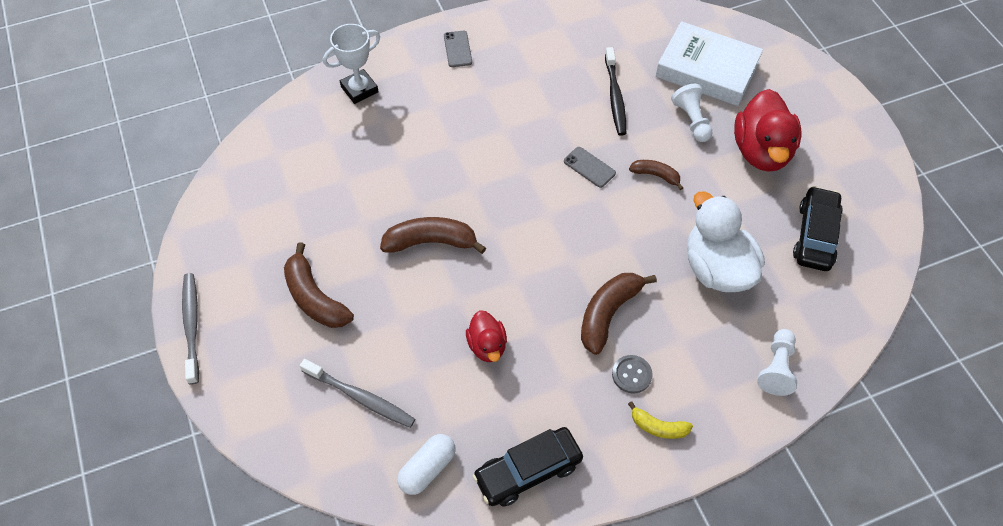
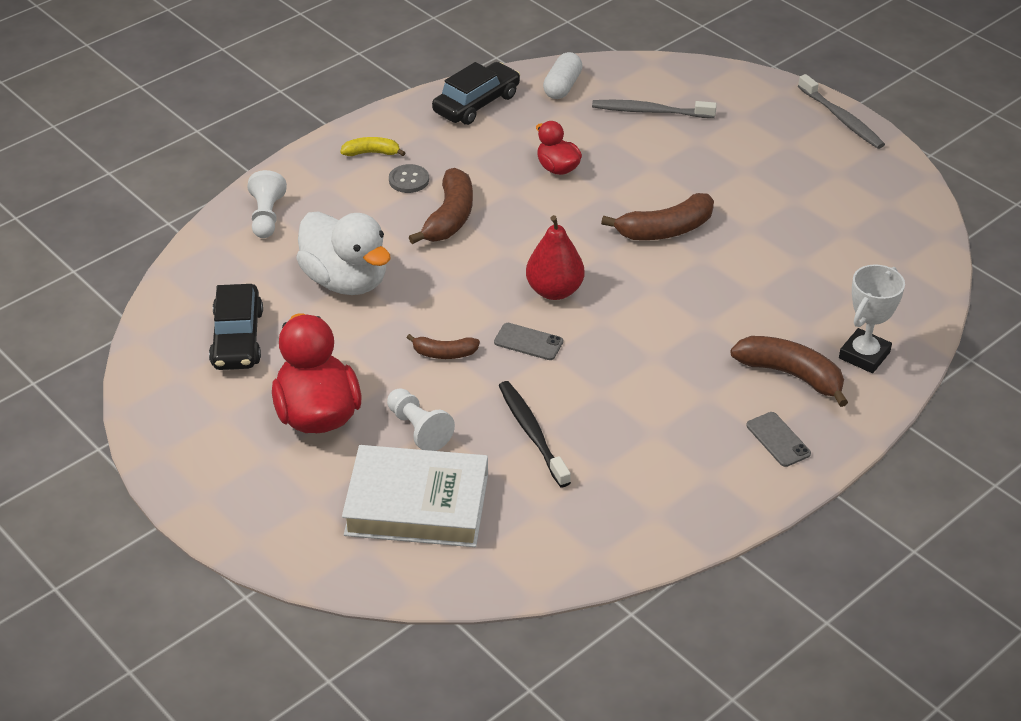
camera: 160 degrees right, 15 degrees down
brown banana [284,242,354,328] -> brown banana moved to [730,336,848,407]
none -> red pear [526,215,584,300]

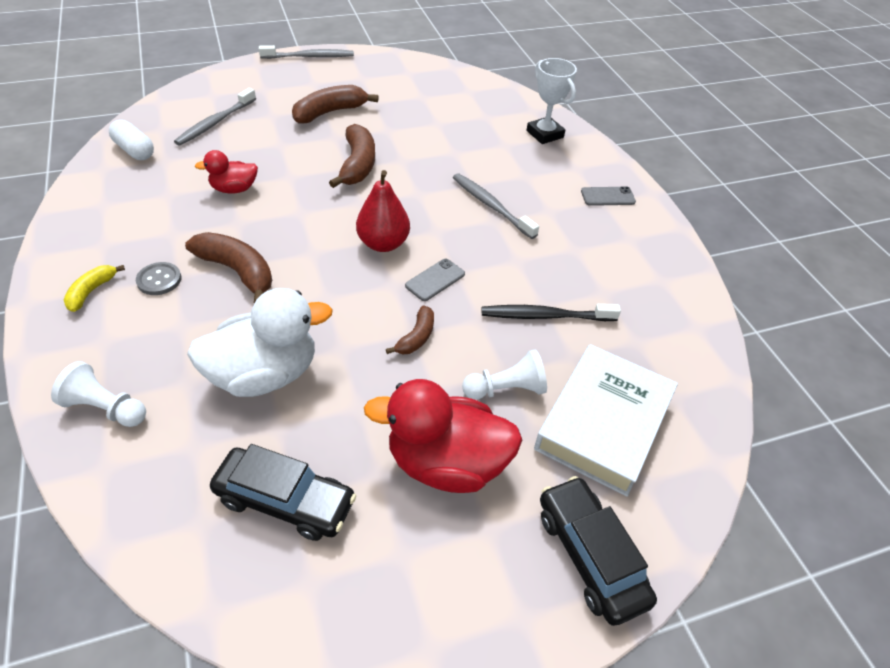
camera: 70 degrees left, 5 degrees up
black car [432,62,520,125] -> black car moved to [540,476,657,626]
brown banana [730,336,848,407] -> brown banana moved to [292,85,379,124]
none -> grey toothbrush [453,173,539,239]

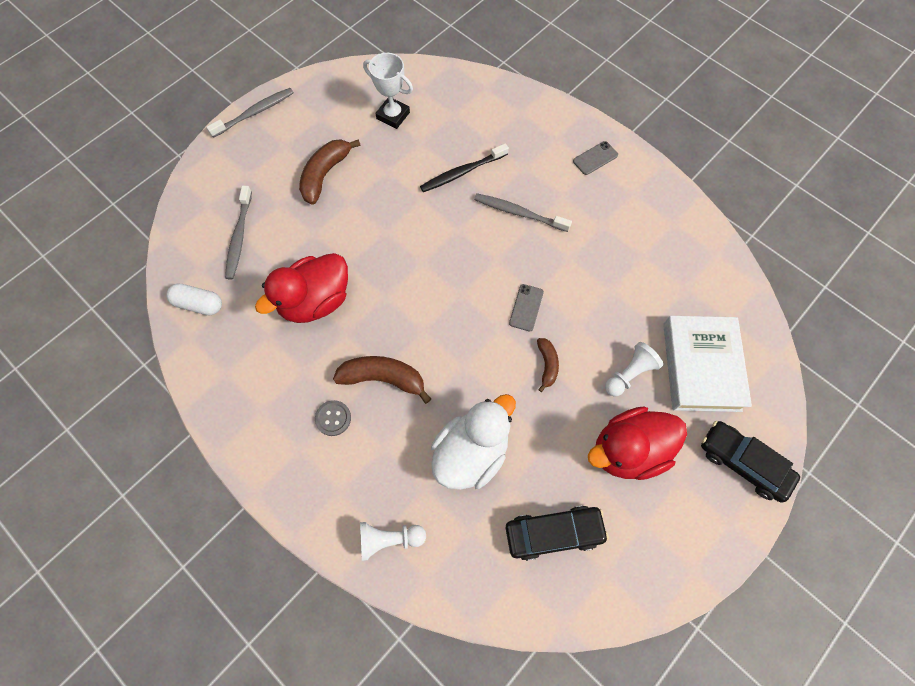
camera: 25 degrees left, 20 degrees up
yellow banana [64,265,125,312] -> none
red duck [195,150,258,193] -> red duck [255,253,348,323], size x1.83
brown banana [329,124,375,188] -> none
red pear [356,170,410,252] -> none
black toothbrush [482,304,621,321] -> black toothbrush moved to [420,143,509,192]
white trophy [526,58,577,144] -> white trophy moved to [363,53,413,129]

